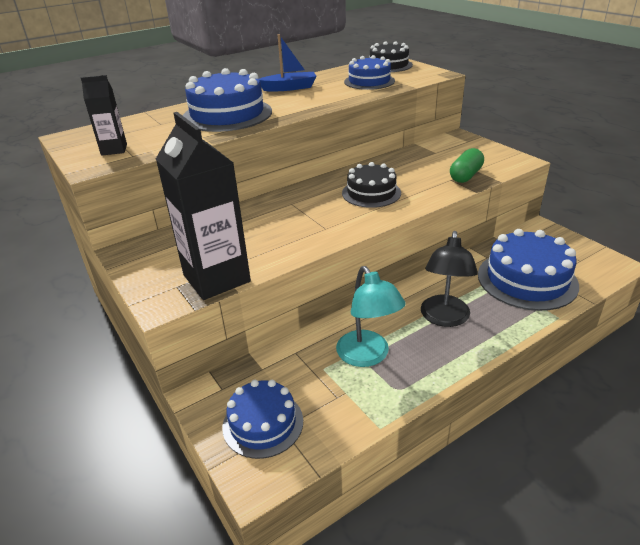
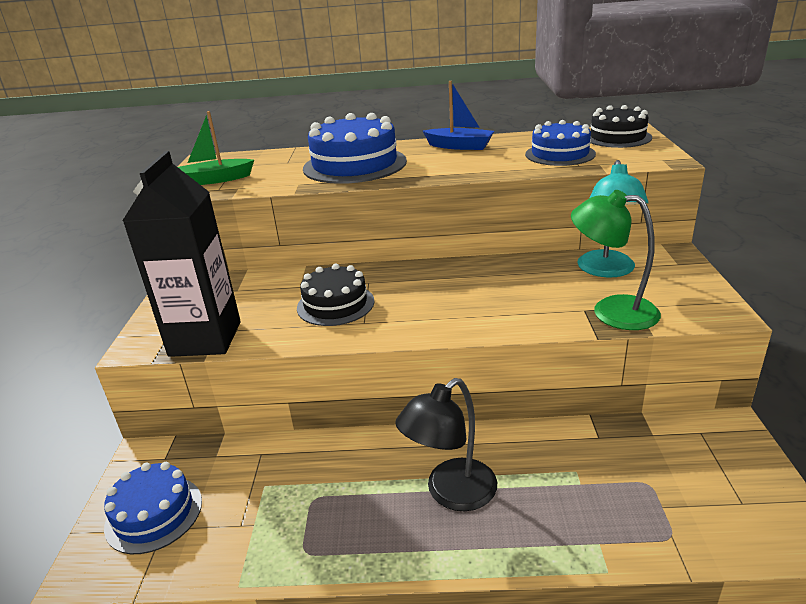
camera: 35 degrees right, 5 degrees down
black carton [81,75,127,156] -> green boat [178,111,254,185]
turquoise lamp [336,266,406,367] -> turquoise lamp moved to [577,160,649,278]
black cake [342,162,401,208] -> black cake moved to [297,264,374,326]
green capsule [450,148,484,183] -> green lamp [571,190,661,330]
blue cake [478,229,579,311] -> none

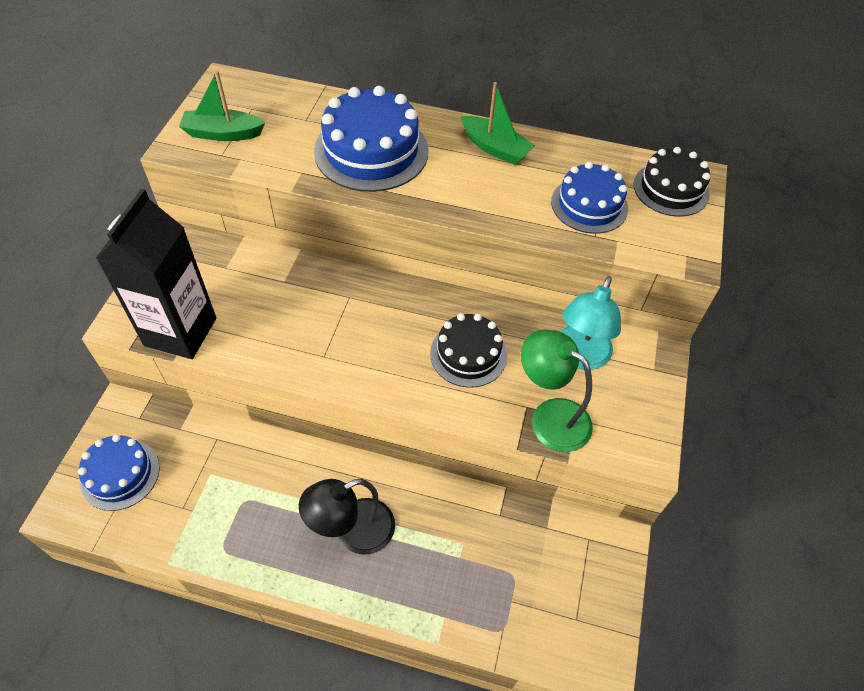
camera: 10 degrees right, 25 degrees up
black cake [297,264,374,326] -> black cake moved to [430,314,507,388]
blue boat [423,81,494,150] -> green boat [461,82,535,165]

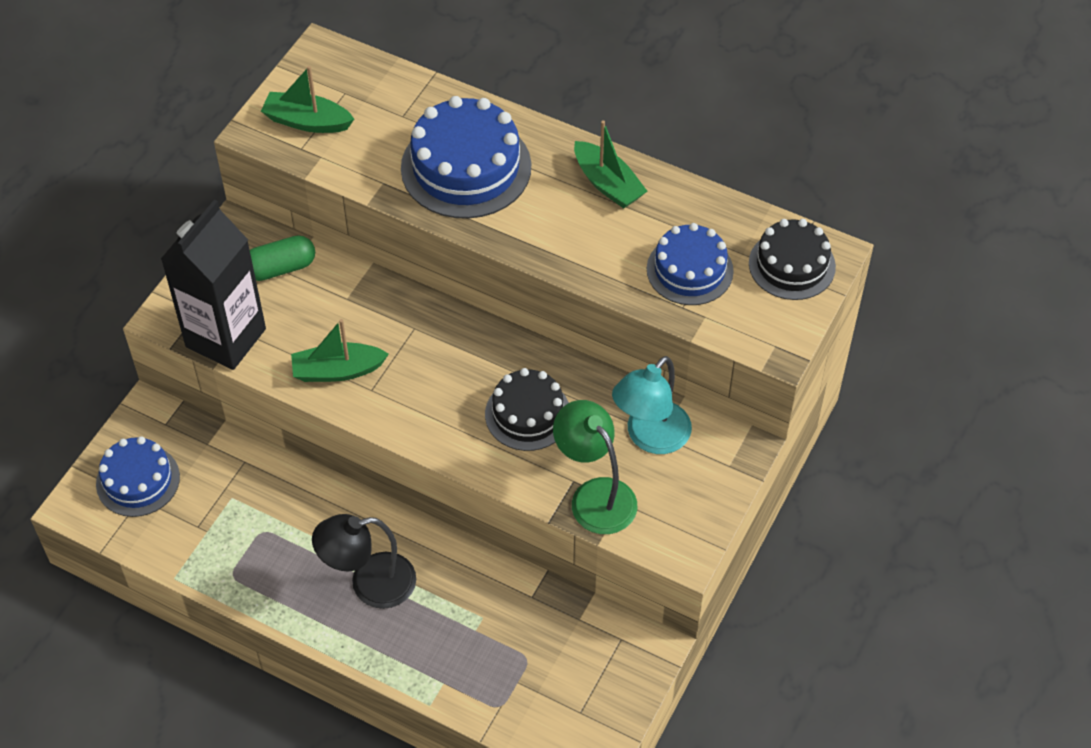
camera: 15 degrees right, 0 degrees up
none -> green capsule [250,235,315,281]
none -> green boat [291,319,389,382]

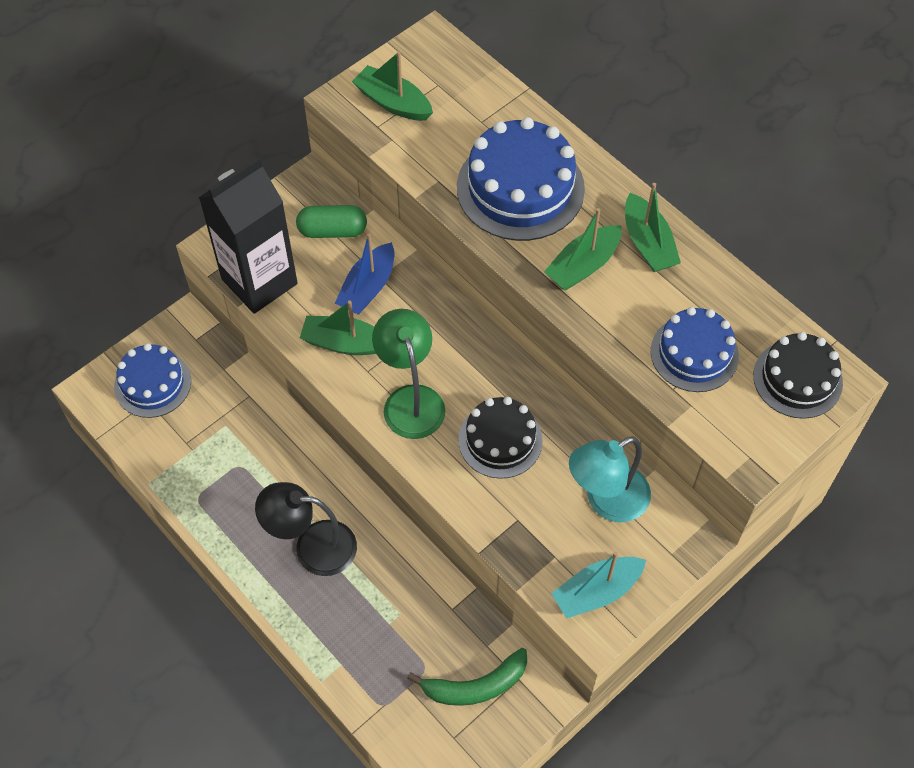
camera: 20 degrees right, 5 degrees up
green lamp [553,400,637,534] -> green lamp moved to [372,309,446,439]
none -> blue boat [335,234,394,315]
none -> green banana [407,648,527,706]
none -> green boat [544,208,622,291]
none -> turquoise boat [551,551,646,619]

